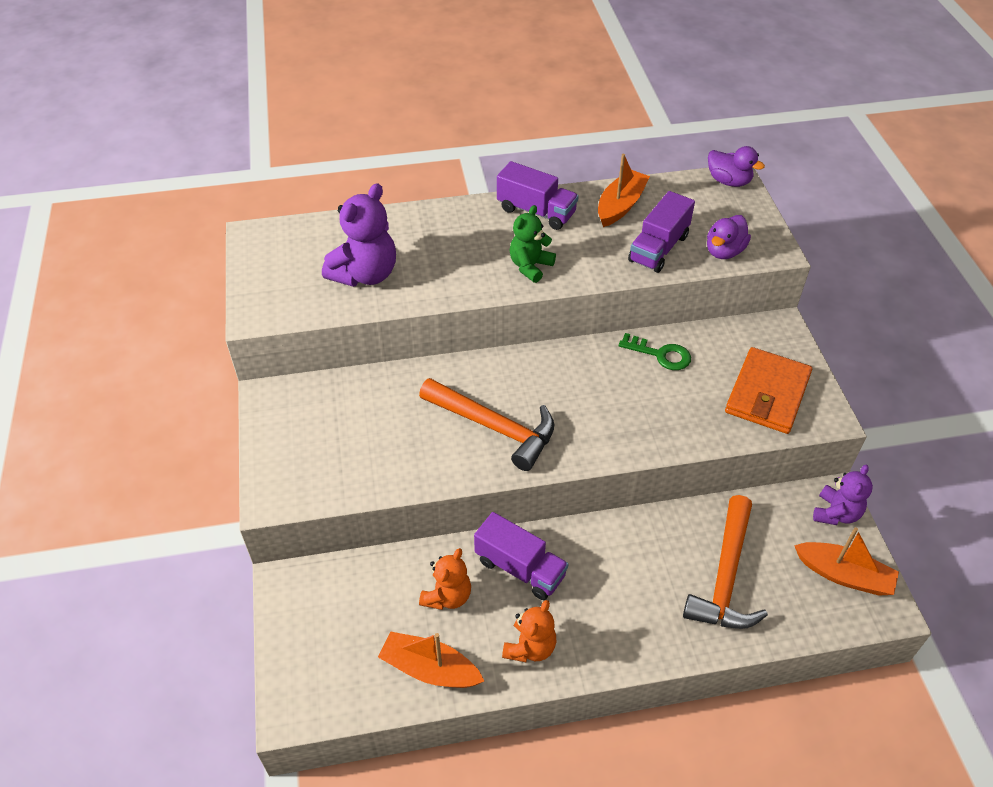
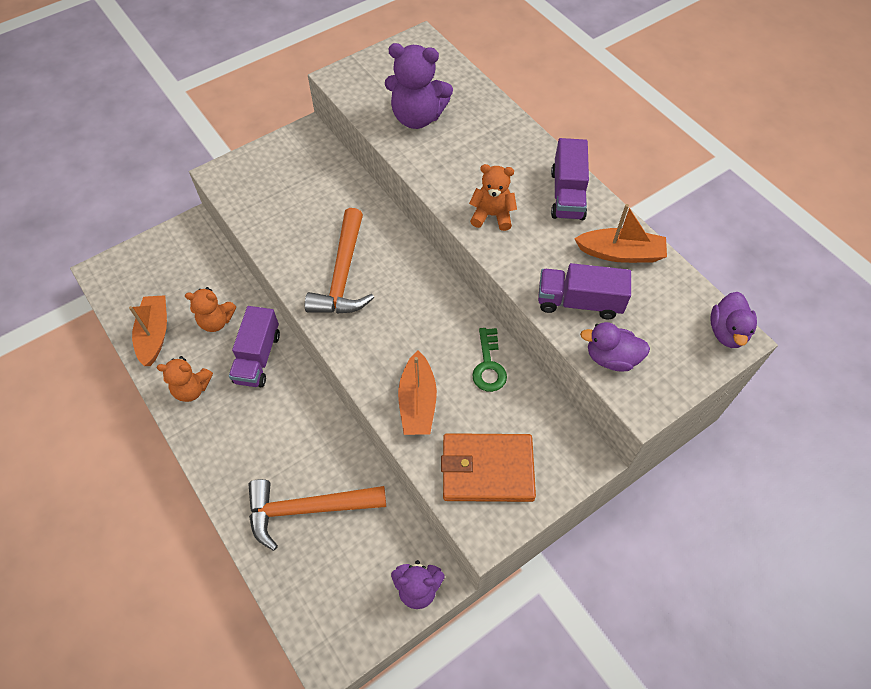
camera: 65 degrees right, 10 degrees up
green teddy bear [509,205,556,283] -> orange teddy bear [469,164,517,231]
orange boat [794,527,899,596] -> orange boat moved to [398,351,437,435]

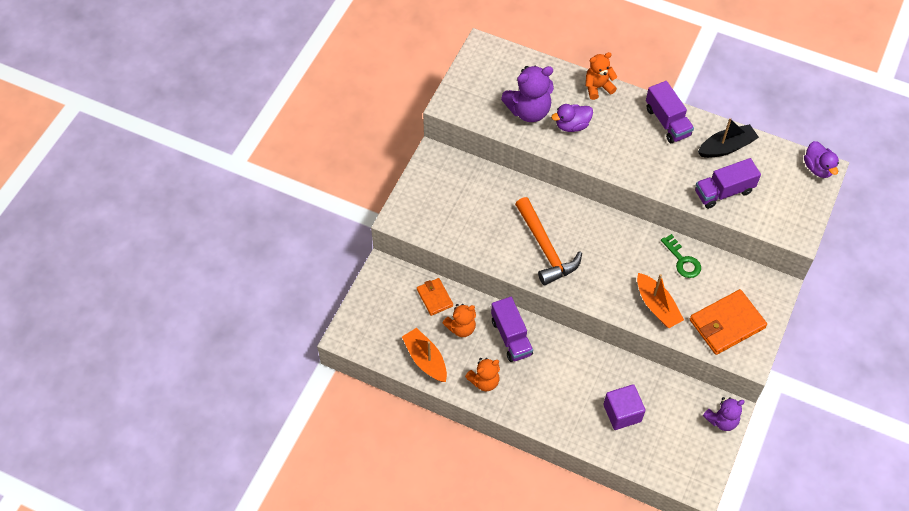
camera: 30 degrees left, 0 degrees up
orange hammer [248,479,386,551] -> purple cube [603,384,646,430]
orange teddy bear [469,164,517,231] -> orange teddy bear moved to [586,52,617,100]
orange boat [574,204,667,263] -> black boat [698,118,759,158]
purple duck [580,322,650,371] -> purple duck moved to [551,104,593,132]
none -> orange wallet [417,278,453,316]

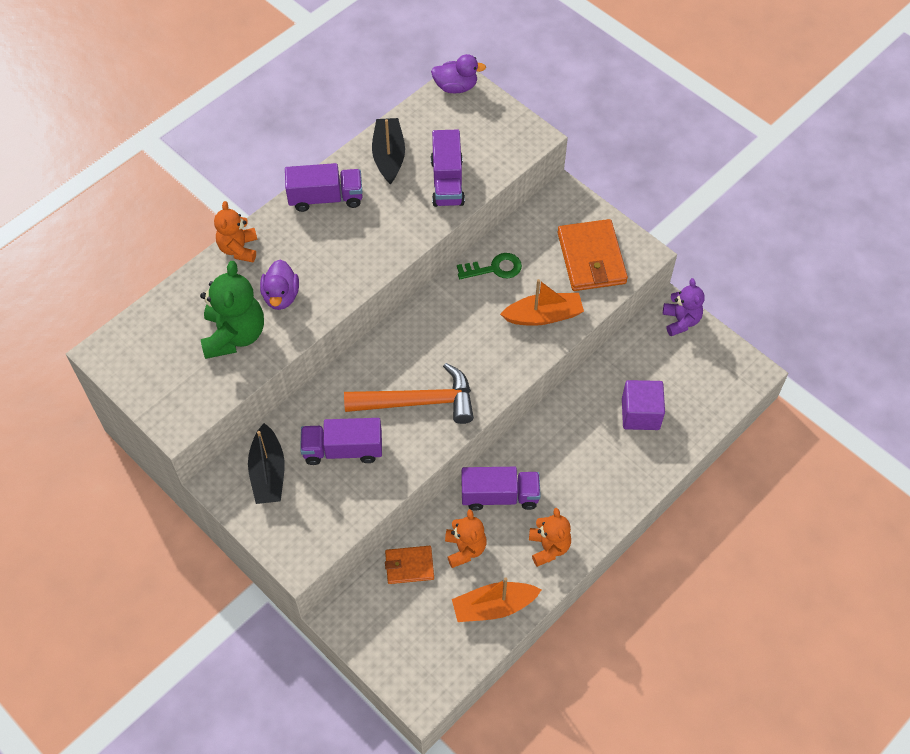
camera: 70 degrees left, 0 degrees up
purple teddy bear [501,66,554,122] -> green teddy bear [200,261,264,359]
none -> black boat [248,423,285,504]
none -> purple truck [300,418,382,465]

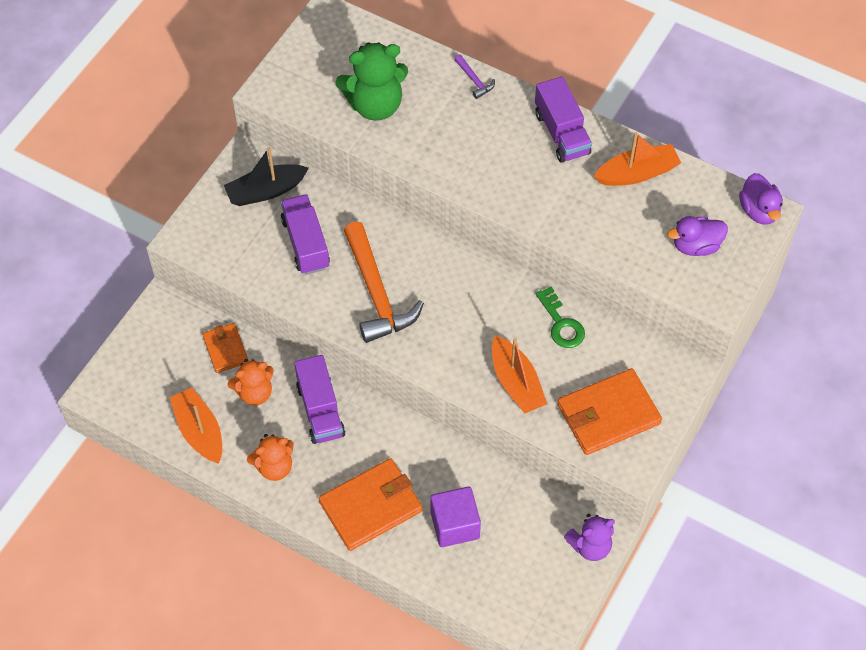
camera: 75 degrees right, 0 degrees up
orange teddy bear [214,201,257,262] -> purple hammer [454,54,495,99]
purple duck [260,260,299,310] -> purple duck moved to [667,216,728,256]
black boat [372,118,405,185] -> orange boat [594,132,681,186]
purple truck [431,129,465,207] -> none
none -> orange wallet [319,458,422,551]

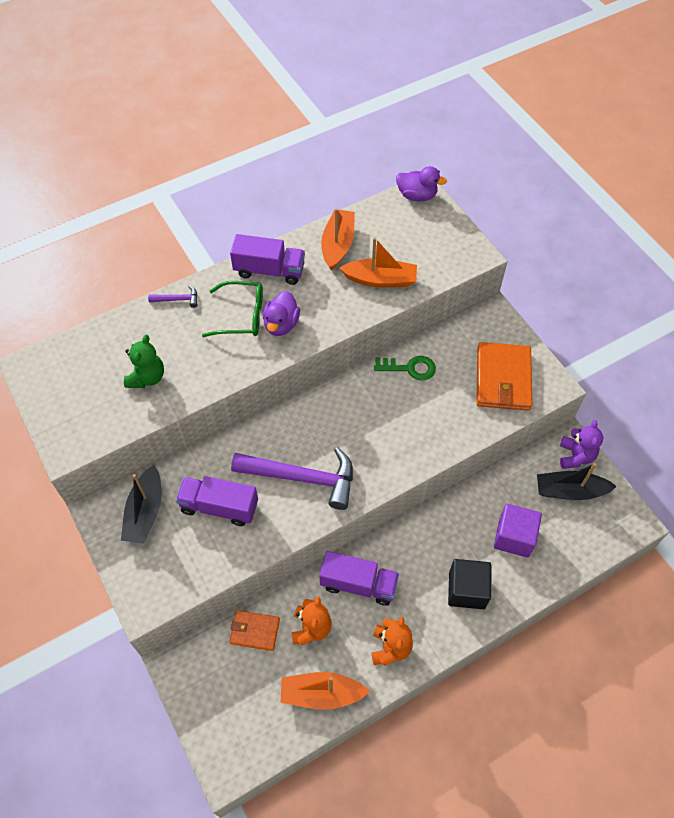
camera: 60 degrees left, 0 degrees up
orange wallet [319,458,422,551] -> black cube [448,559,491,609]
green teddy bear [335,42,408,121] -> green teddy bear [124,335,164,388], size x0.64
orange hammer [344,222,424,343] -> purple hammer [231,447,353,510]
orange boat [492,335,547,414] -> orange boat moved to [339,237,417,287]
purple duck [667,216,728,256] -> purple duck moved to [263,291,300,336]
none -> green glasses [202,281,263,337]
none -> black boat [537,463,617,500]

